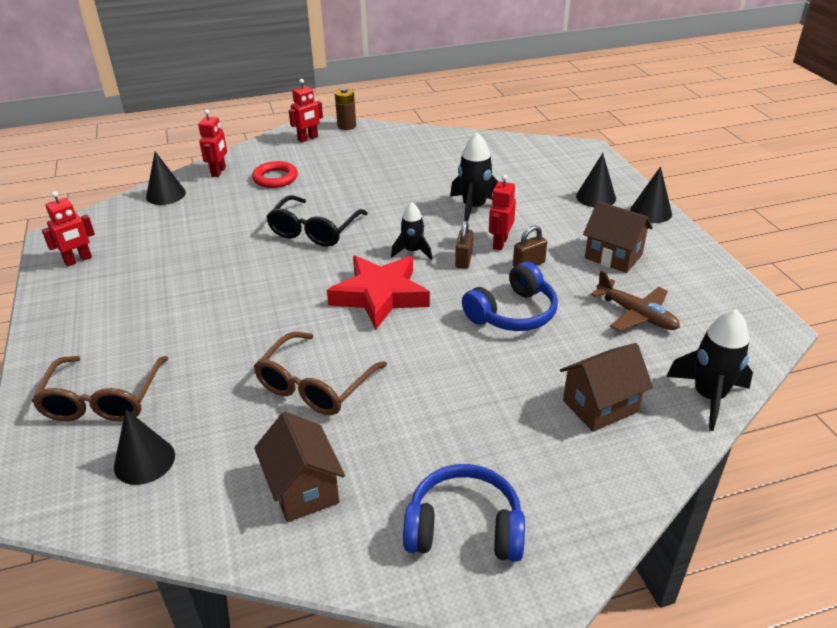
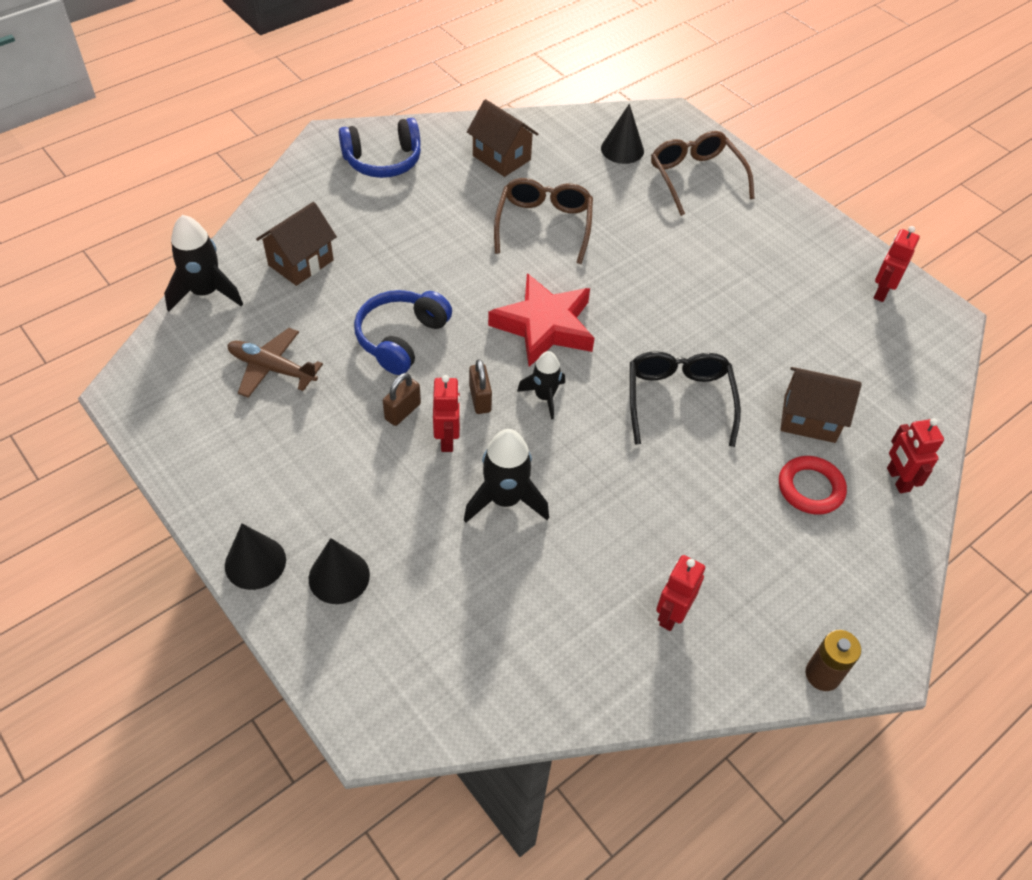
camera: 155 degrees right, 15 degrees up
black cone [146,151,186,205] -> none
red robot [289,79,323,143] -> red robot moved to [656,555,705,631]
brown house [583,201,653,273] -> brown house moved to [780,367,862,443]

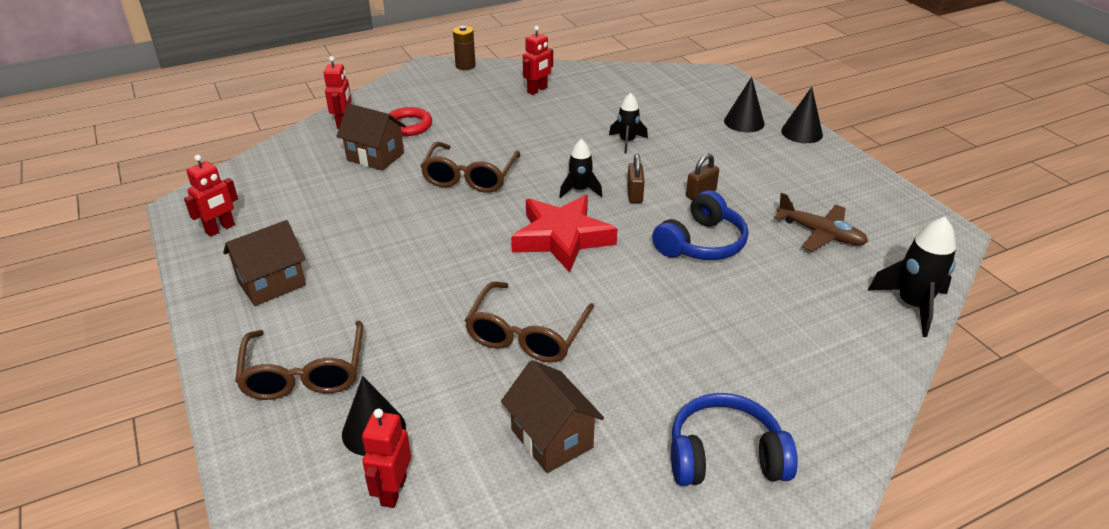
camera: 165 degrees left, 15 degrees down
brown house [256,202,337,286] -> brown house moved to [223,220,306,306]
red robot [433,375,461,452] -> red robot moved to [362,408,411,508]
black rocket [464,429,549,523] -> black rocket [609,93,648,154], size x0.64
black glasses [630,351,741,447] -> brown glasses [420,142,521,193]

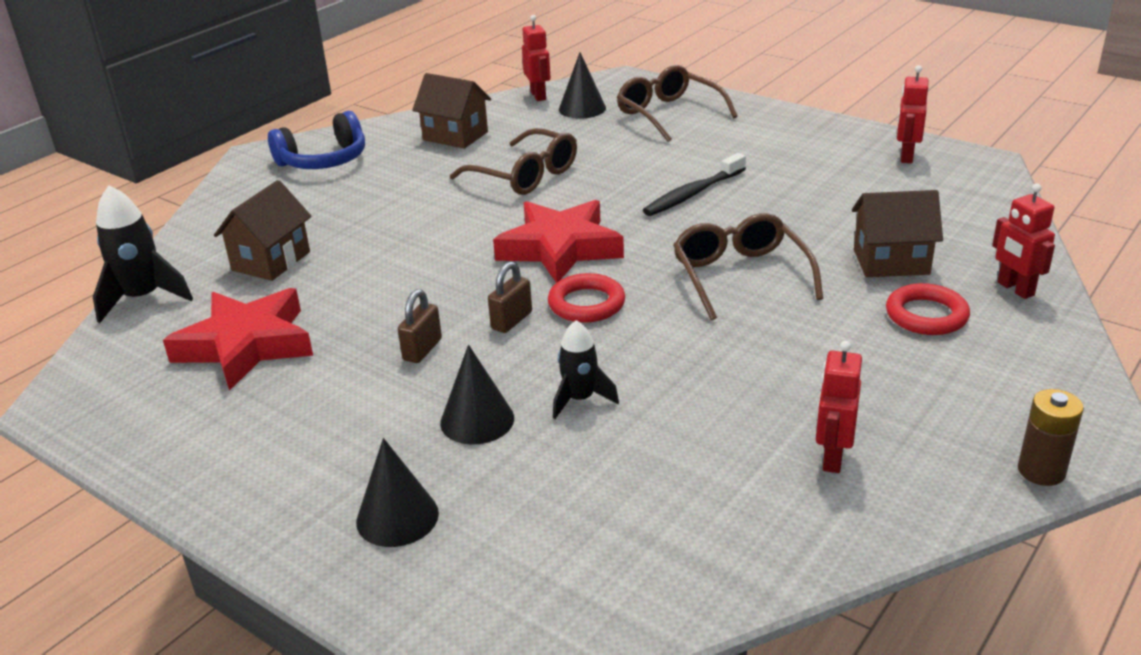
camera: 155 degrees right, 5 degrees down
brown house [223,220,306,306] -> brown house moved to [214,180,312,281]
brown glasses [464,282,595,363] -> brown glasses turned 135 degrees clockwise [450,128,577,195]
black rocket [559,139,602,198] -> red ring [548,273,625,323]
brown padlock [627,153,645,203] -> brown padlock turned 60 degrees clockwise [488,261,532,333]
blue headphones [652,190,748,260] -> none
brown plane [774,193,868,251] -> red star [163,288,313,391]
black cone [781,87,823,143] -> black cone moved to [440,345,514,445]
none -> black toothbrush [643,153,746,216]

